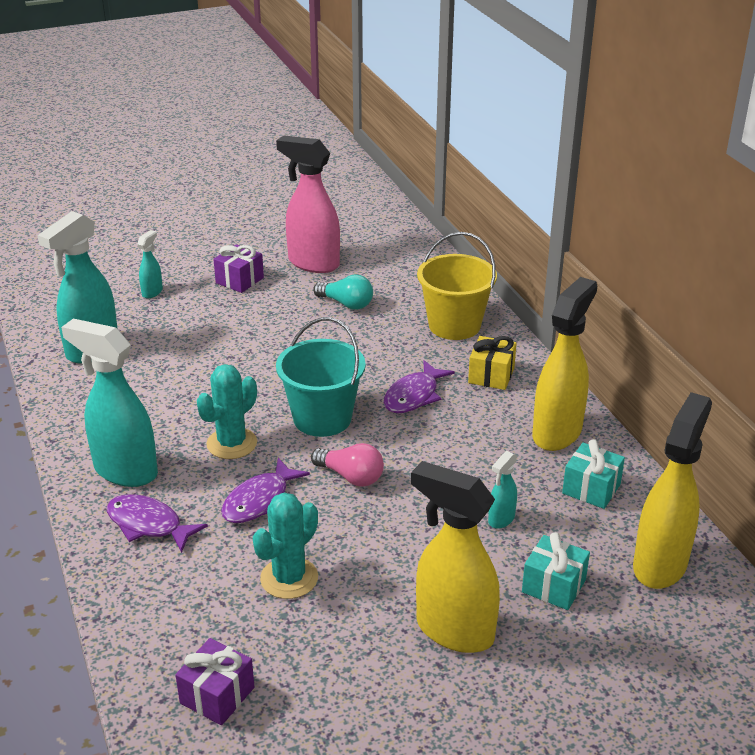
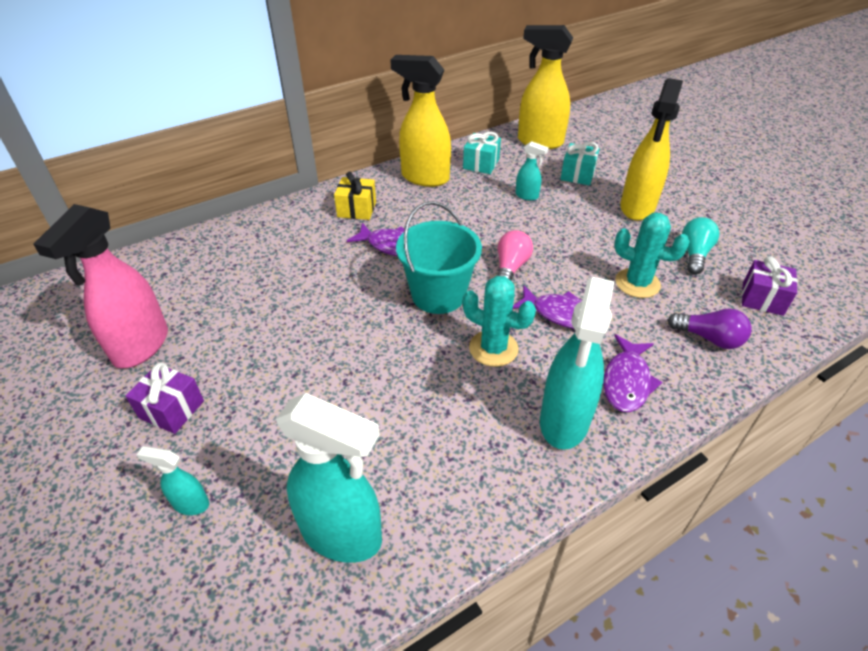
camera: 100 degrees left, 10 degrees up
turquoise light bulb [313,274,373,310] -> turquoise light bulb moved to [682,217,719,274]
yellow bucket [417,232,497,340] -> none
none -> purple light bulb [668,308,751,349]

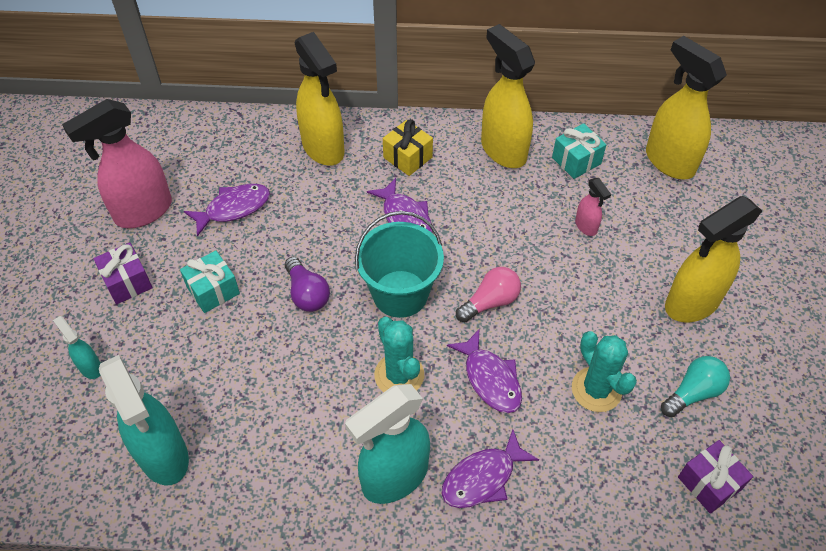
camera: 35 degrees right, 10 degrees up
turquoise spray bottle [515,141,549,201] -> pink spray bottle [575,178,611,236]
turquoise gift [560,142,600,185] -> turquoise gift moved to [180,250,240,313]
purple light bulb [668,308,751,349] -> purple light bulb moved to [285,257,330,312]
none -> purple fish [184,184,270,236]
none -> yellow spray bottle [295,32,345,166]

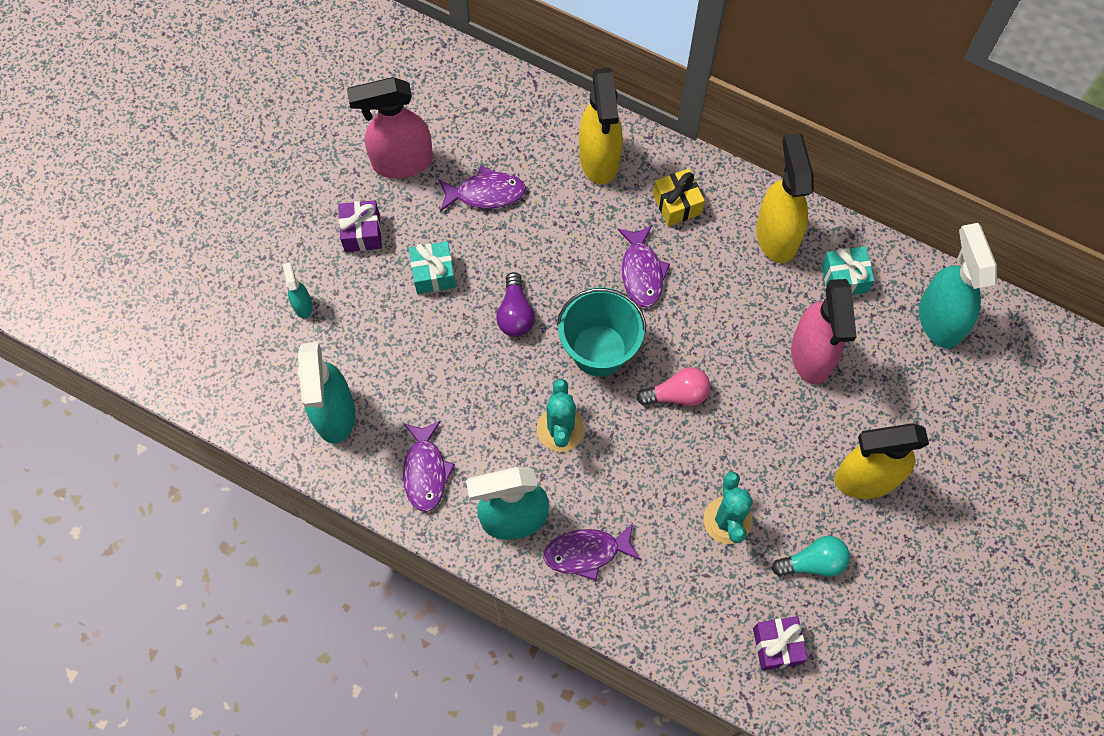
camera: 25 degrees right, 15 degrees up
purple fish [447,330,522,413] -> purple fish moved to [403,421,455,512]
pink spray bottle [575,178,611,236] -> pink spray bottle [791,279,857,384], size x2.15
yellow spray bottle [646,36,727,179] -> turquoise spray bottle [919,223,997,348]

